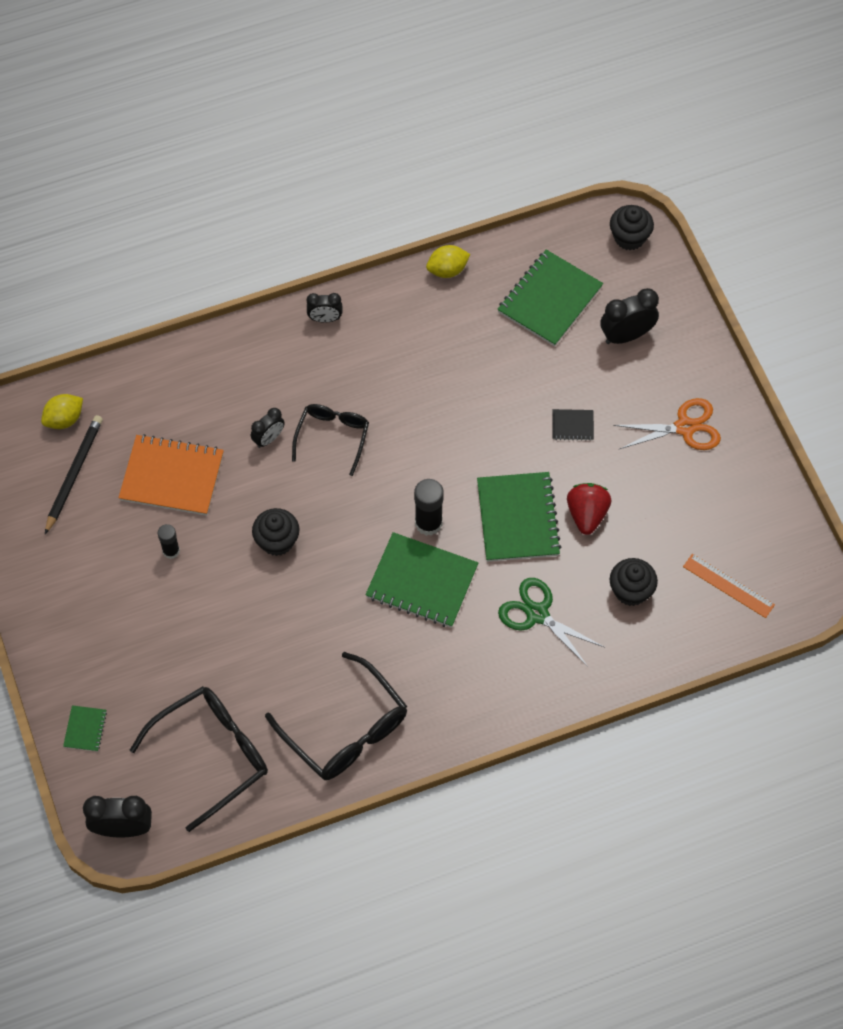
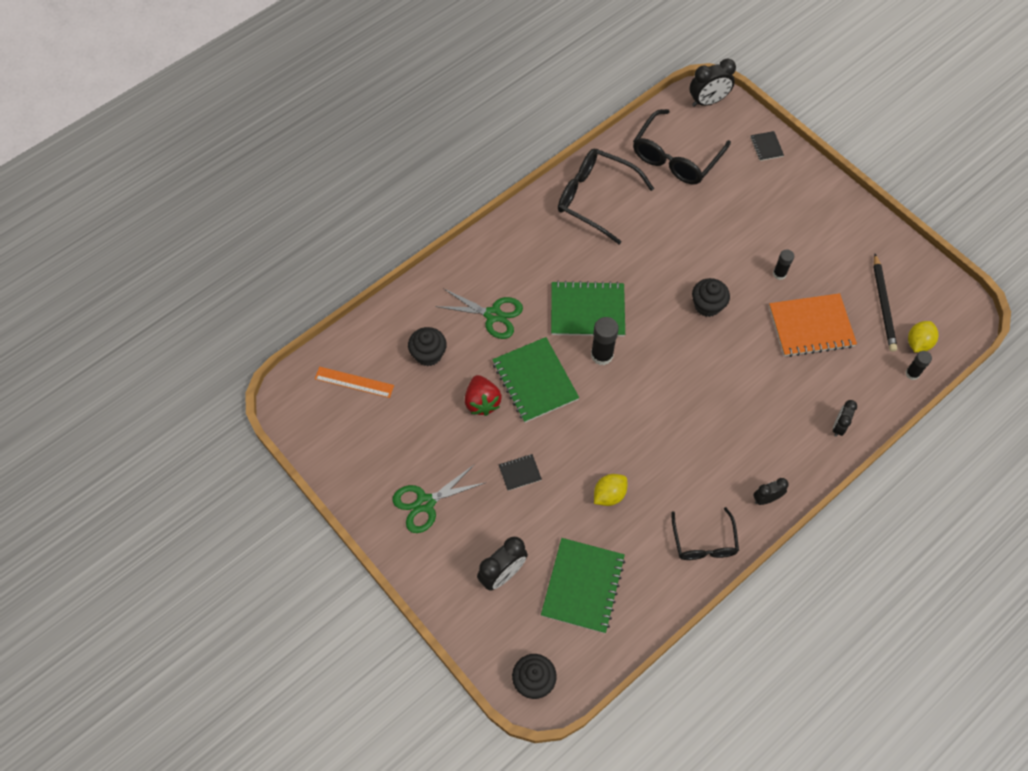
camera: 160 degrees right, 0 degrees up
green notebook [63,705,107,752] -> black notebook [750,131,784,161]
black clock [251,408,285,448] -> black clock moved to [833,400,857,437]
black glasses [292,404,369,476] -> black glasses moved to [671,507,739,560]
yellow lemon [426,245,470,278] -> yellow lemon moved to [594,474,627,506]
orange scissors [613,398,721,450] -> green scissors [393,464,484,533]
none -> black glue stick [905,351,932,380]

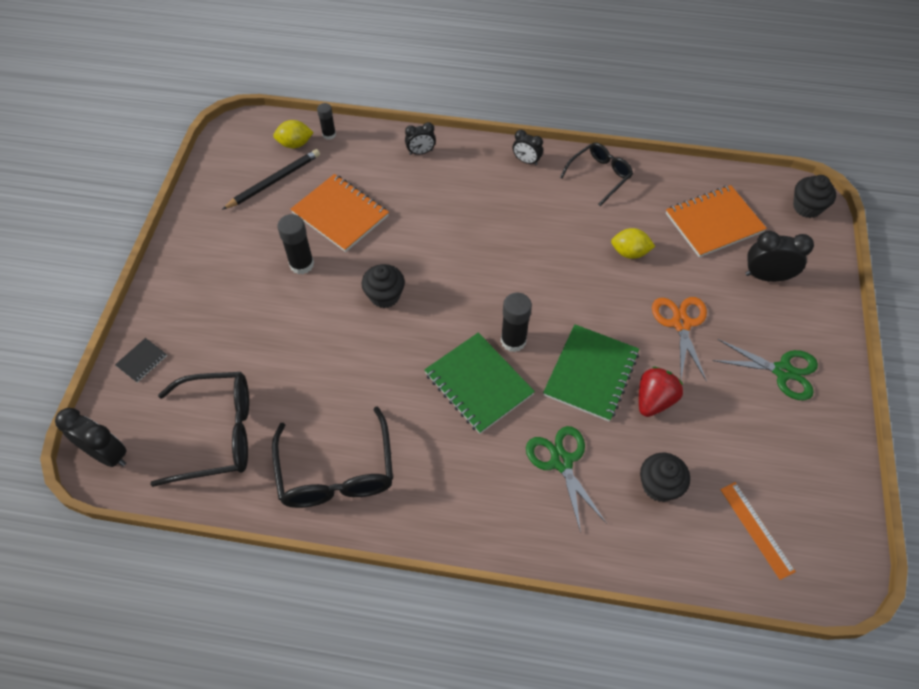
camera: 130 degrees left, 5 degrees down
black notebook [499,454,542,491] -> orange scissors [652,297,707,382]
green notebook [541,538,625,633] -> orange notebook [666,185,767,257]
black glue stick [773,249,794,280] -> black glue stick [277,214,314,274], size x1.62

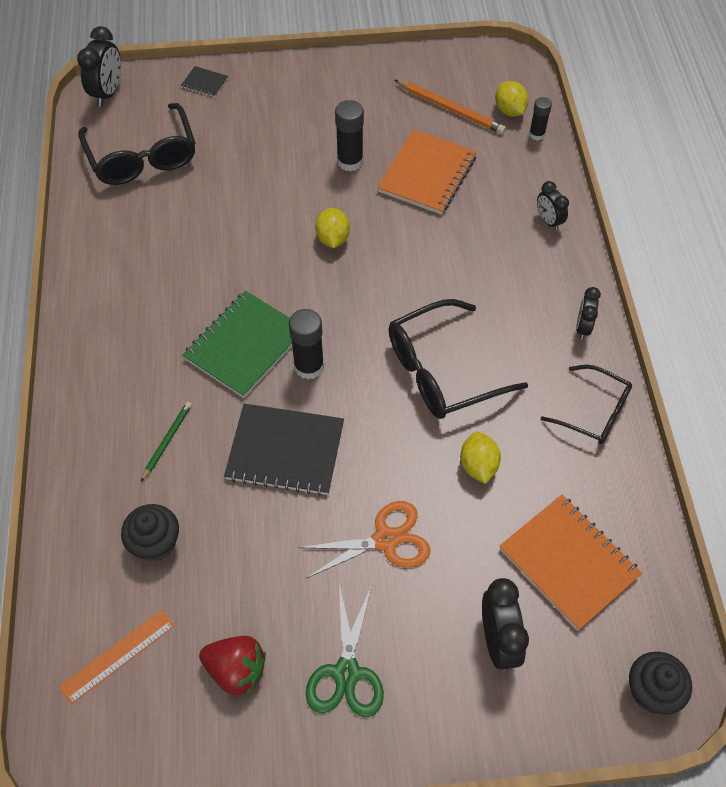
camera: 75 degrees right, 0 degrees up
black pencil [222,149,320,210] -> orange pencil [394,80,506,134]
black glasses [272,406,393,508] -> black glasses moved to [388,299,528,419]
black cupcake [362,264,405,308] -> yellow lemon [315,208,350,248]
green scissors [526,426,607,533] -> green pencil [141,402,192,482]
green notebook [543,324,639,422] -> black notebook [224,404,344,496]
red strawberry [639,367,683,417] -> red strawberry moved to [199,636,266,696]

